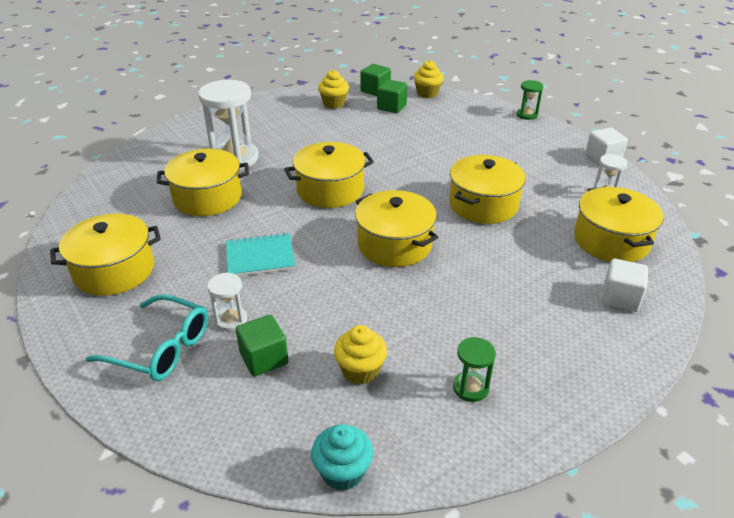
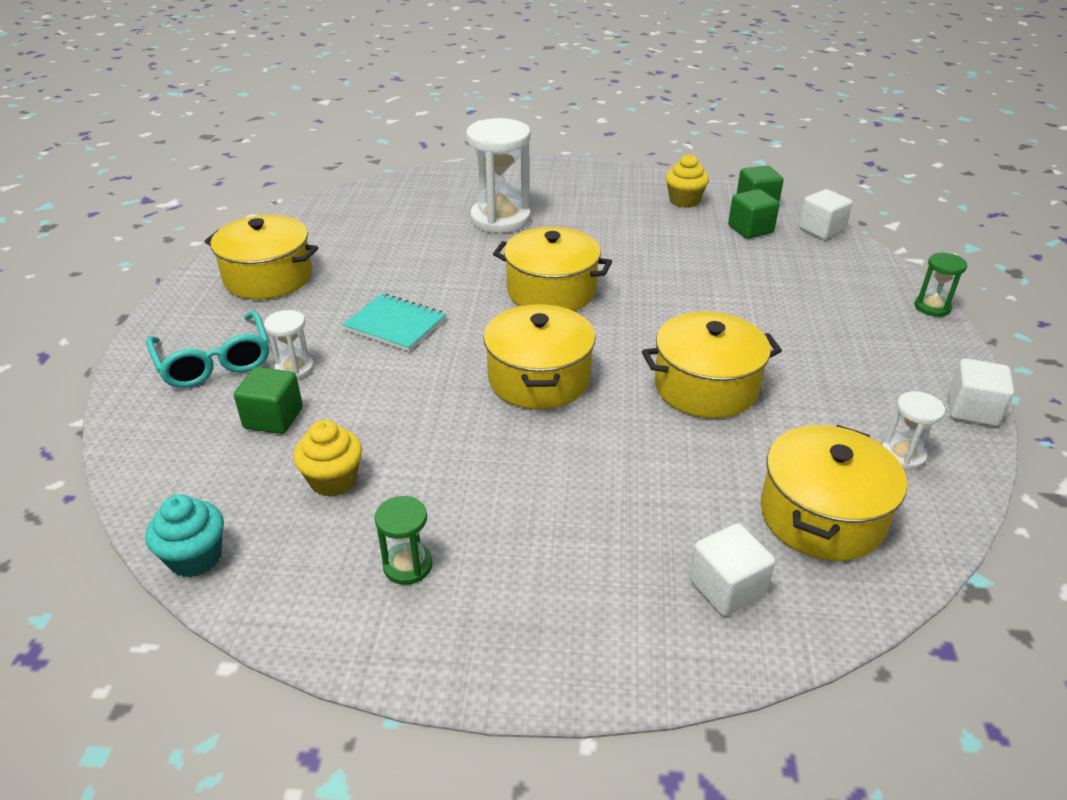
camera: 40 degrees right, 0 degrees up
yellow pot [156,149,249,216] -> none
yellow cupcake [414,60,444,98] -> white cube [799,189,853,240]

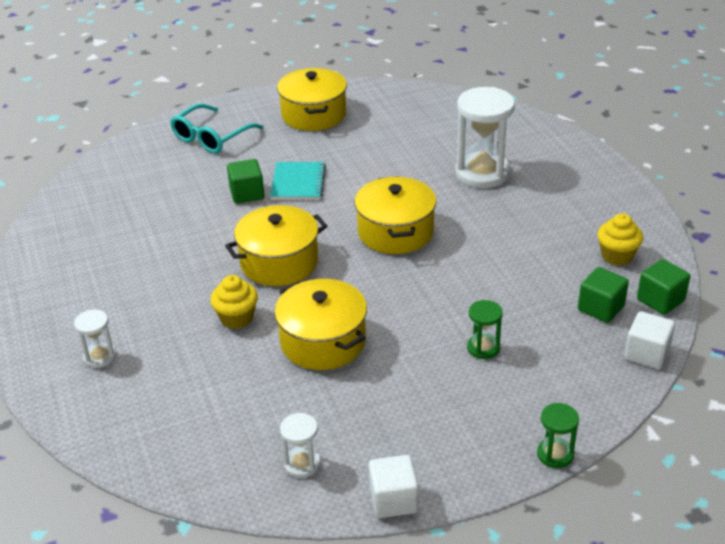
camera: 65 degrees right, 0 degrees up
turquoise cupcake [146,495,224,577] -> none
green cube [234,367,303,434] -> green cube moved to [227,159,265,204]
white hourglass [264,310,314,380] -> white hourglass moved to [74,310,117,368]
yellow cupcake [293,420,362,497] -> yellow cupcake moved to [210,275,258,329]
green hourglass [374,496,433,585] -> green hourglass moved to [467,300,503,359]
white cube [689,523,775,616] -> none
yellow pot [761,425,907,561] -> none

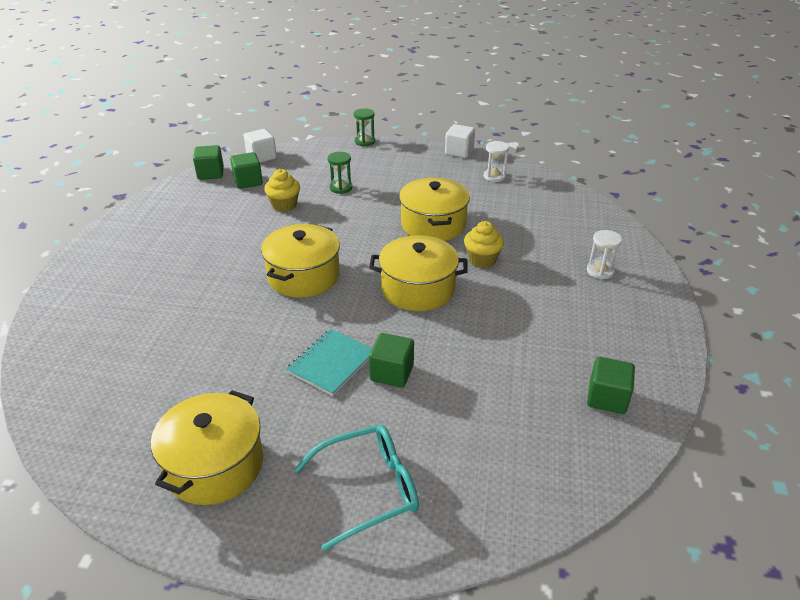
camera: 150 degrees left, 0 degrees up
white hourglass [455,87,515,188] -> none
yellow cupcake [597,213,643,266] -> yellow cupcake moved to [264,169,300,212]
none -> green cube [587,357,635,414]

